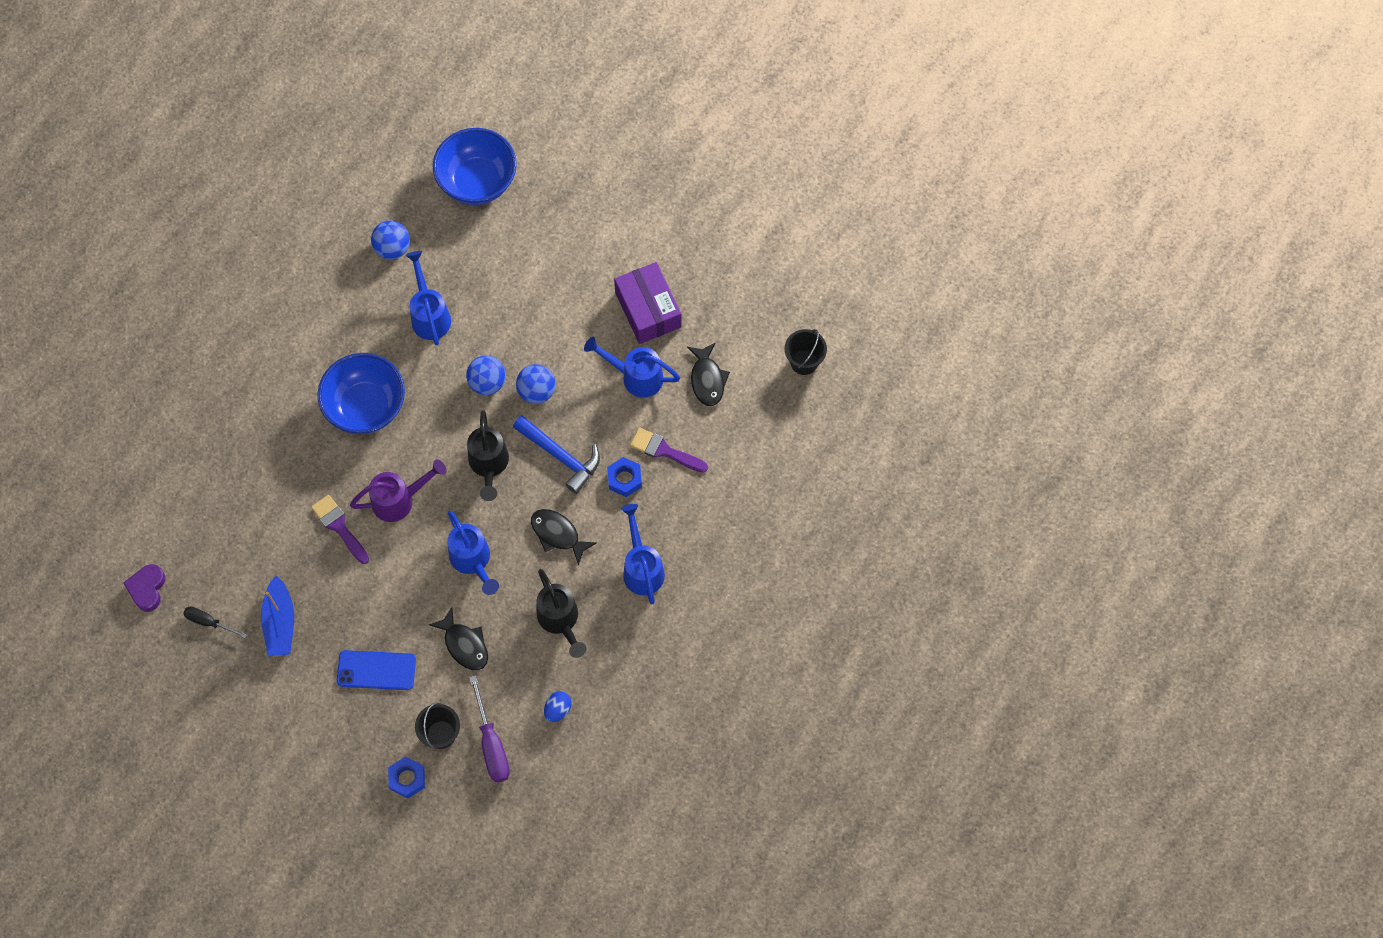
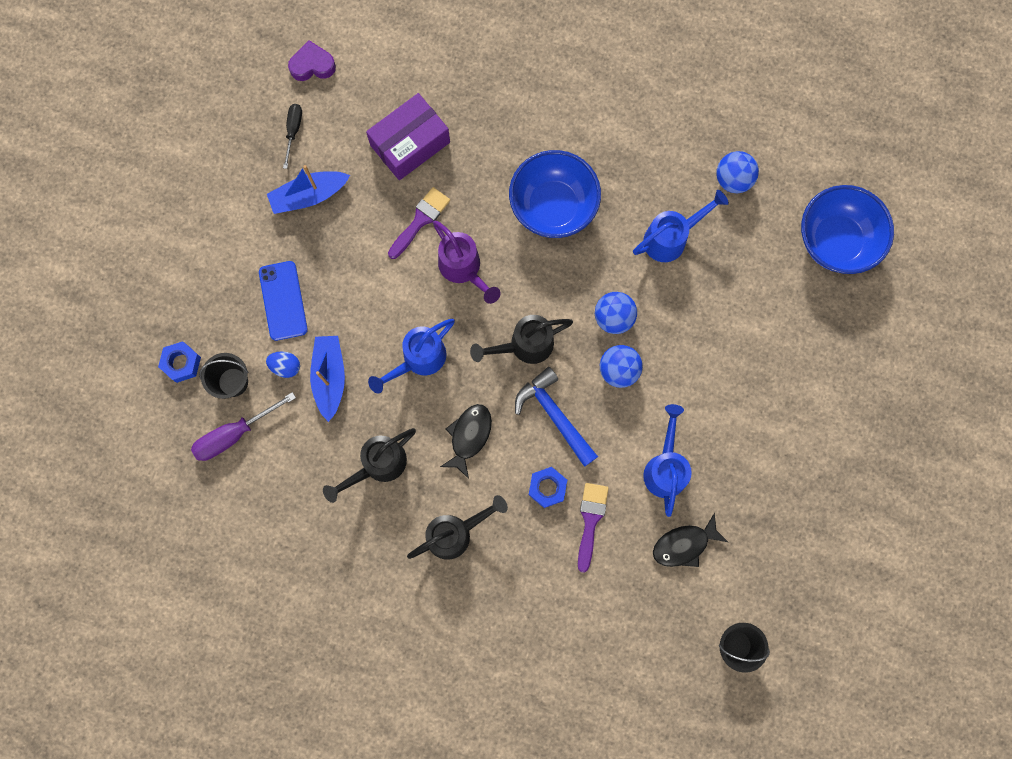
camera: 75 degrees right, 10 degrees up
black fish [429,607,488,670] -> blue boat [310,336,345,422]
blue hammer [513,415,600,494] -> blue hammer turned 120 degrees clockwise [515,367,598,467]
blue egg [544,691,572,722] -> blue egg moved to [266,351,300,378]
purple box [614,262,682,344] -> purple box moved to [366,93,450,180]
blue watering can [621,504,665,604] -> black watering can [407,495,508,560]

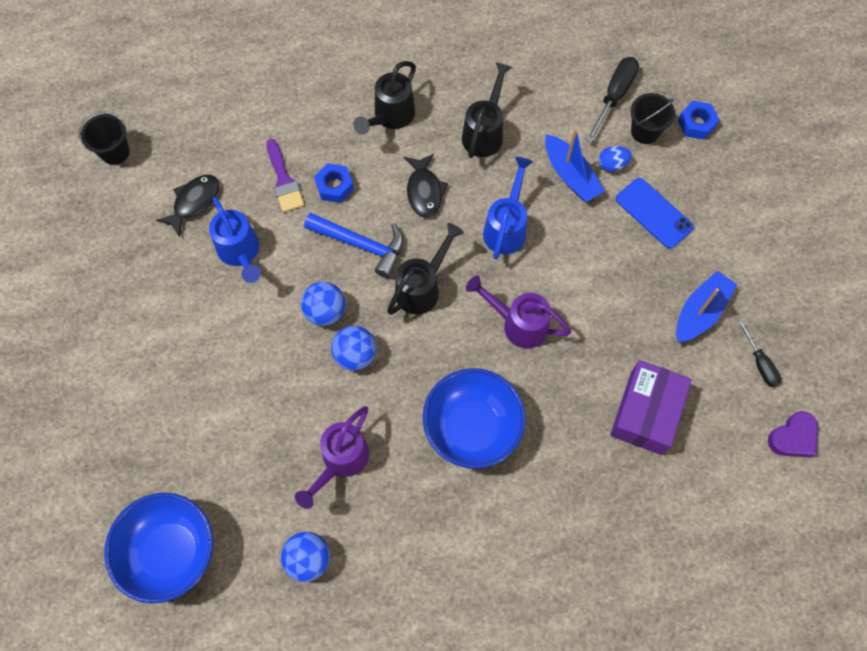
camera: 150 degrees right, 10 degrees down
purple screwdriver [191,392,296,461] -> black screwdriver [586,57,639,143]
purple brush [388,187,450,259] -> none
blue watering can [633,190,729,262] -> purple watering can [295,406,369,509]

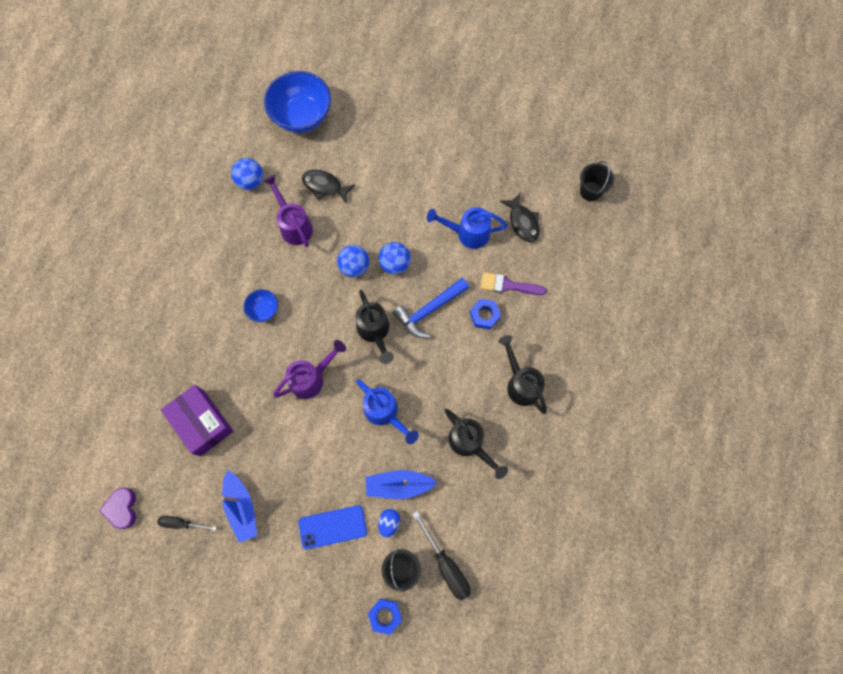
camera: 120 degrees right, 5 degrees up
black fish [404,154,448,218] -> black fish moved to [302,170,356,203]
blue bowl [423,368,526,469] -> blue bowl [244,289,278,322], size x0.48

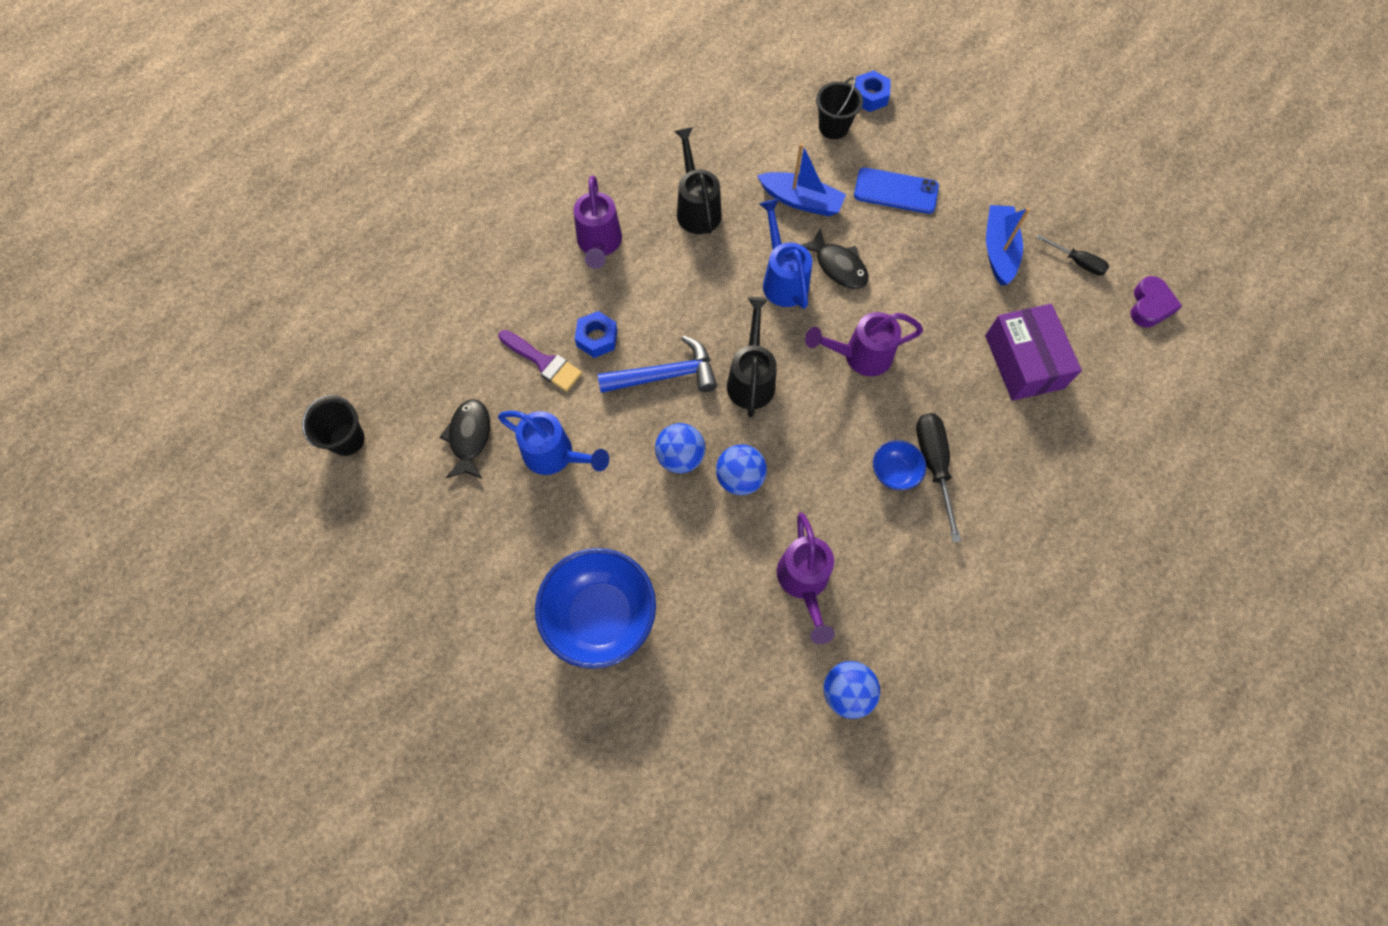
camera: 155 degrees left, 5 degrees down
blue bowl [264,71,331,133] -> blue bowl moved to [535,548,656,669]
black fish [302,170,356,203] -> black fish moved to [802,228,869,289]
blue egg [378,509,400,538] -> none
black screwdriver [412,511,471,601] -> black screwdriver moved to [916,413,961,542]
black watering can [498,335,547,414] -> purple watering can [574,175,622,269]

